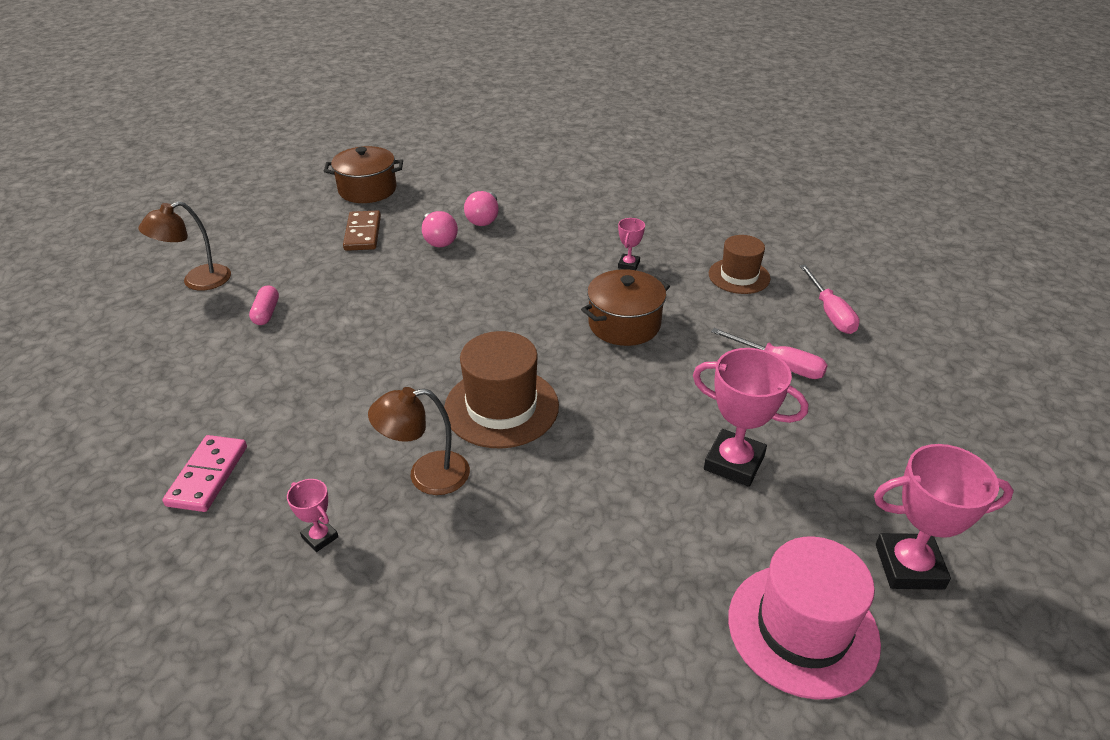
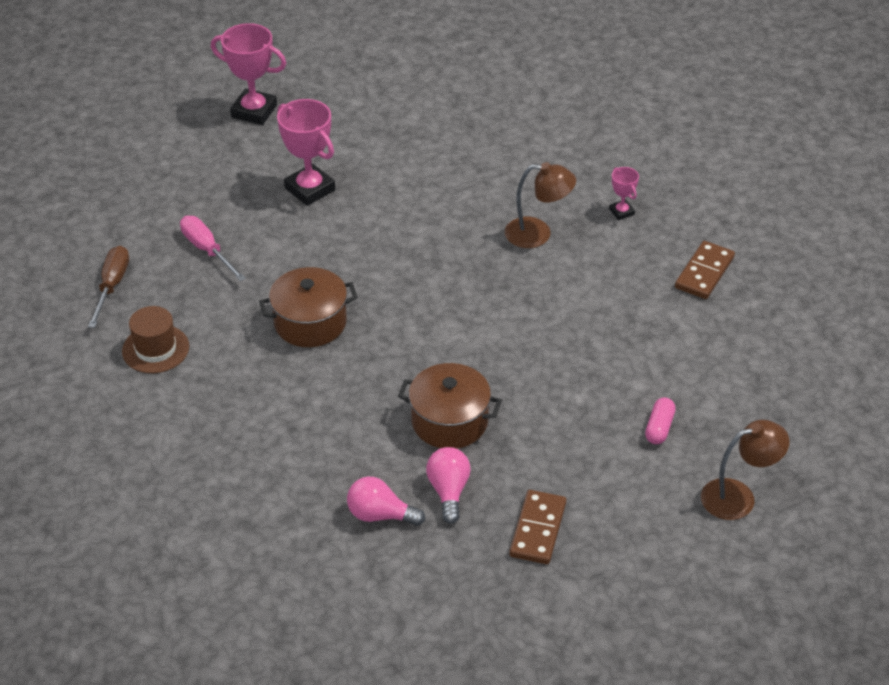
camera: 160 degrees left, 5 degrees up
pink domino [162,435,247,512] -> brown domino [675,241,735,299]
brown pot [324,146,403,203] -> brown pot moved to [398,363,502,449]
brown hat [444,331,559,449] -> none
pink light bulb [464,191,499,226] -> pink light bulb turned 105 degrees counterclockwise [347,477,425,526]
pink trophy [618,218,645,270] -> none
pink hat [728,537,881,700] -> none
pink screwdriver [800,265,860,334] -> brown screwdriver [88,246,129,328]

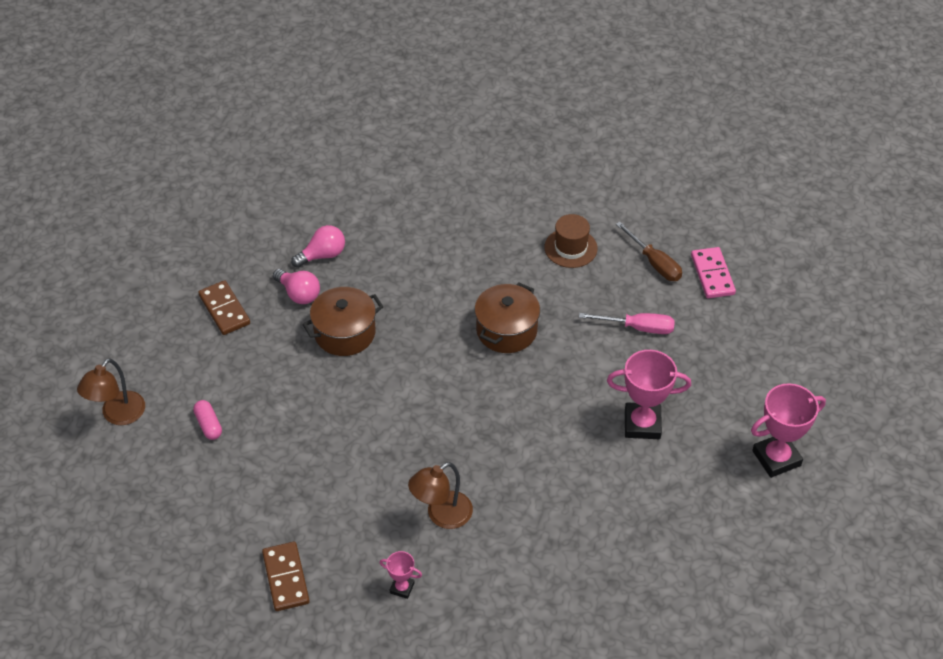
camera: 135 degrees right, 5 degrees up
none -> pink domino [691,247,736,298]

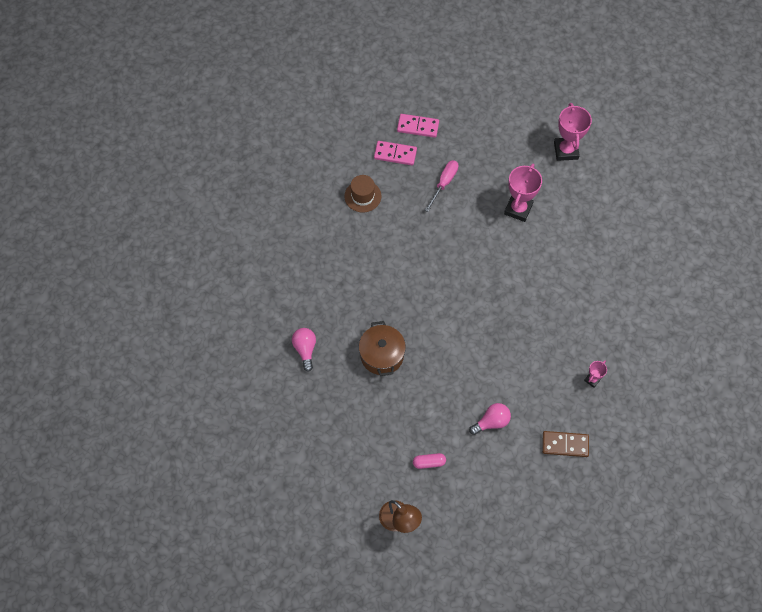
camera: 70 degrees left, 15 degrees up
brown domino [198,280,250,335] -> none
pink light bulb [273,269,320,304] -> pink light bulb moved to [469,403,511,435]
brown lamp [408,462,473,529] -> none
brown pot [475,282,540,353] -> none
brown screwdriver [616,222,682,281] -> pink domino [374,141,417,165]

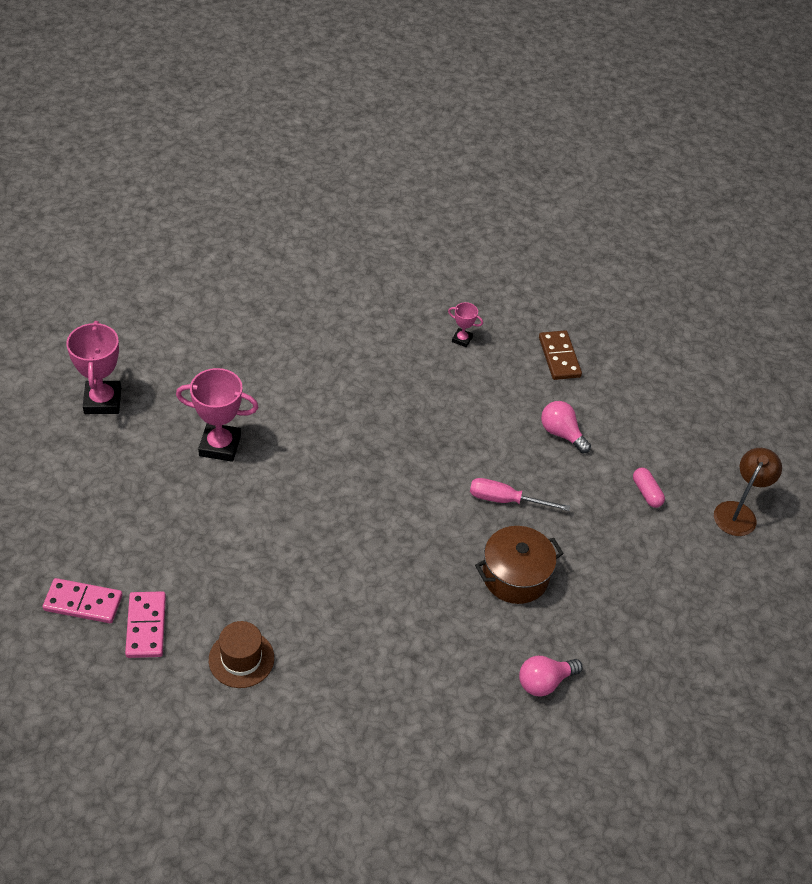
camera: 110 degrees left, 15 degrees down
pink domino [397,114,439,138] -> pink domino turned 75 degrees counterclockwise [43,578,122,623]
pink screwdriver [425,160,458,212] -> pink screwdriver moved to [470,478,570,511]
pink trophy [554,103,592,161] -> pink trophy turned 75 degrees counterclockwise [66,321,121,414]

